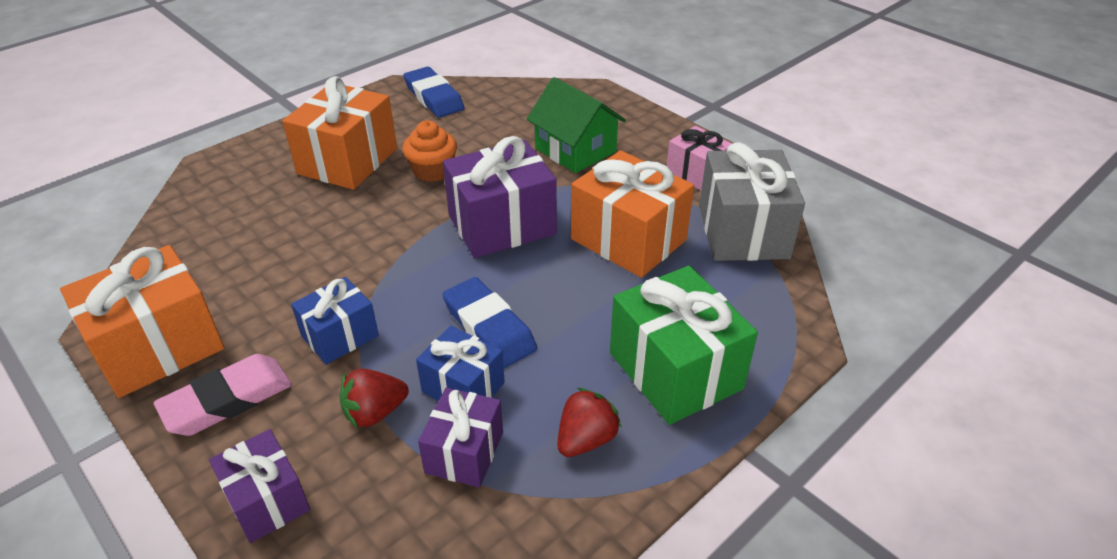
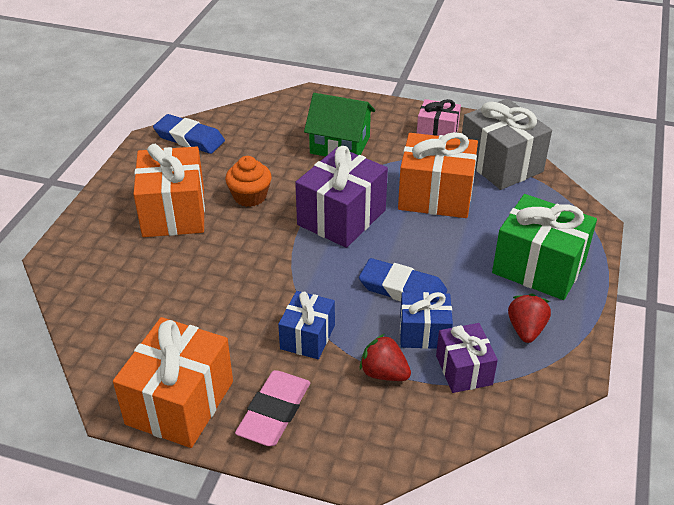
camera: 30 degrees left, 0 degrees up
purple gift [209,429,310,543] -> none
red strawberry [340,369,409,429] -> red strawberry turned 90 degrees clockwise [360,334,411,381]

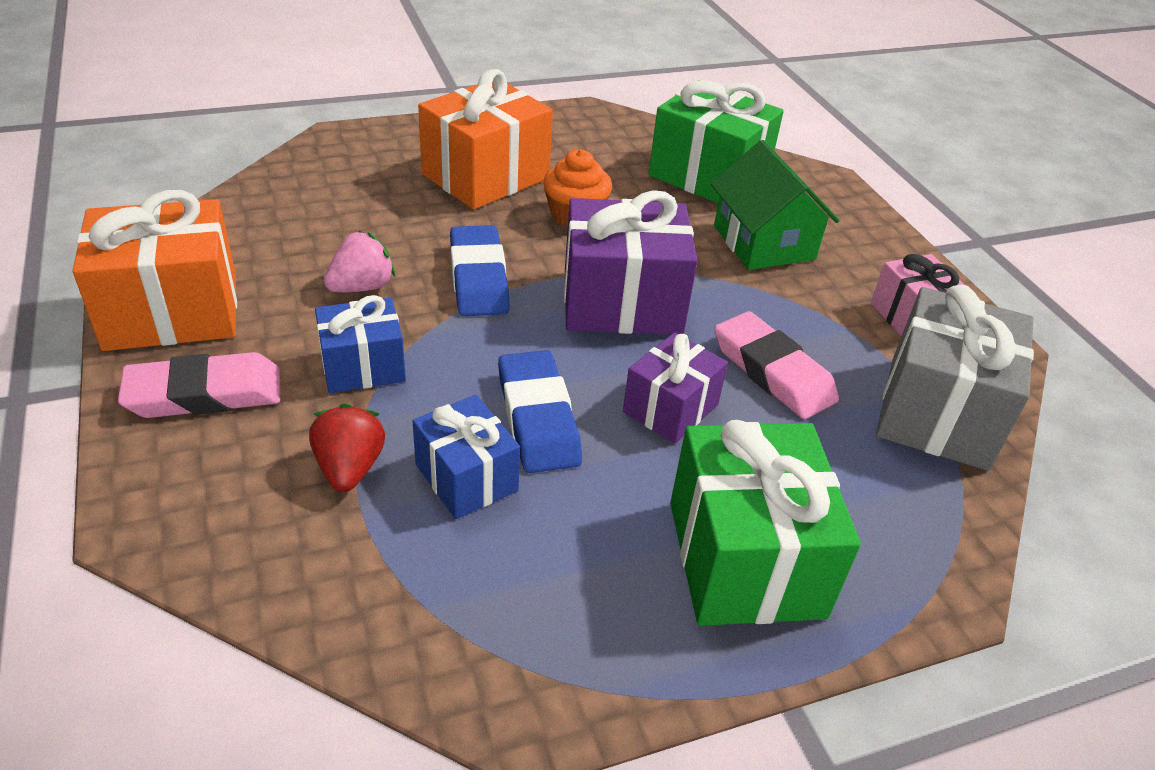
camera: 50 degrees right, 0 degrees up
blue eraser [153,114,225,154] -> blue eraser moved to [450,225,510,316]
orange gift [398,132,478,218] -> pink eraser [715,311,839,419]
purple gift [436,323,498,393] -> purple gift moved to [623,332,728,444]
red strawberry [508,293,551,343] -> none
none -> pink strawberry [324,231,395,292]
none -> green gift [649,80,784,203]

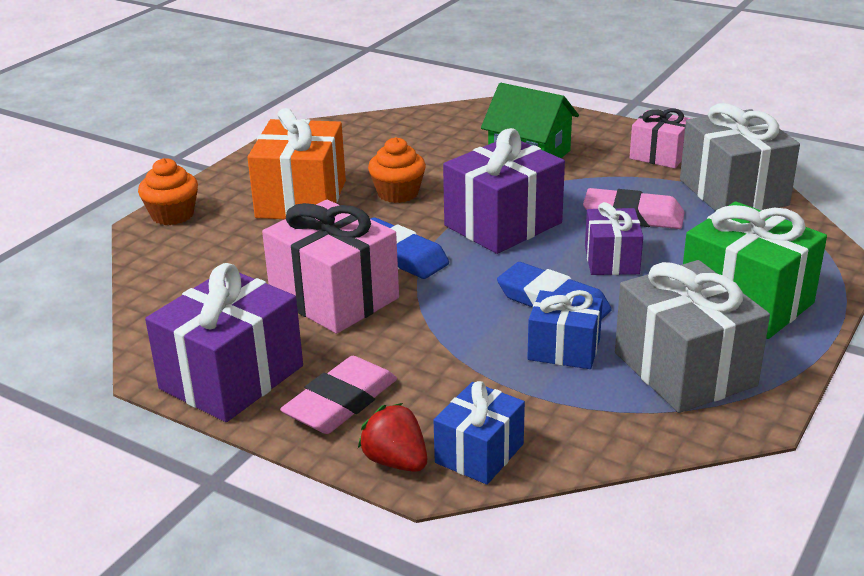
camera: 35 degrees left, 10 degrees down
orange gift [73,190,237,351] -> purple gift [145,263,303,422]
red strawberry [309,403,385,492] -> red strawberry moved to [358,403,427,472]
blue gift [315,295,406,393] -> blue gift moved to [434,381,525,485]
pink strawberry [324,231,395,292] -> pink gift [262,200,399,334]
green gift [649,80,784,203] -> none
none -> orange cupcake [138,158,198,225]
none -> grey gift [615,260,770,413]

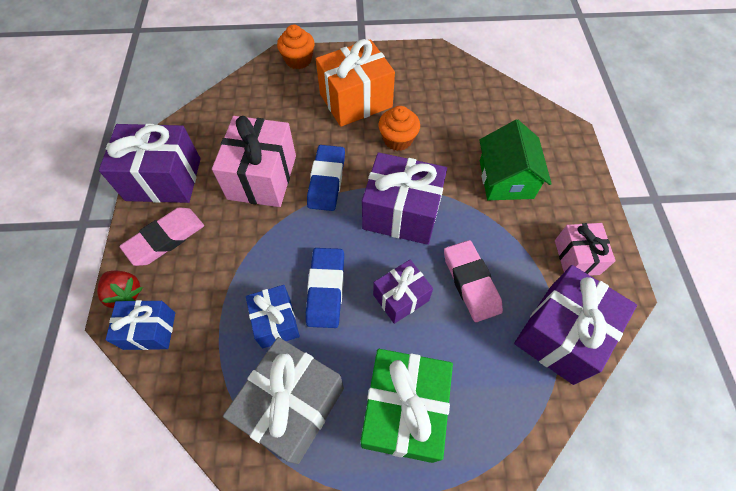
camera: 55 degrees right, 30 degrees up
pink eraser [280,356,397,434] -> pink eraser turned 45 degrees counterclockwise [119,208,204,266]
red strawberry [358,403,427,472] -> red strawberry turned 120 degrees clockwise [97,271,143,308]
grey gift [680,103,800,211] -> purple gift [514,265,637,385]

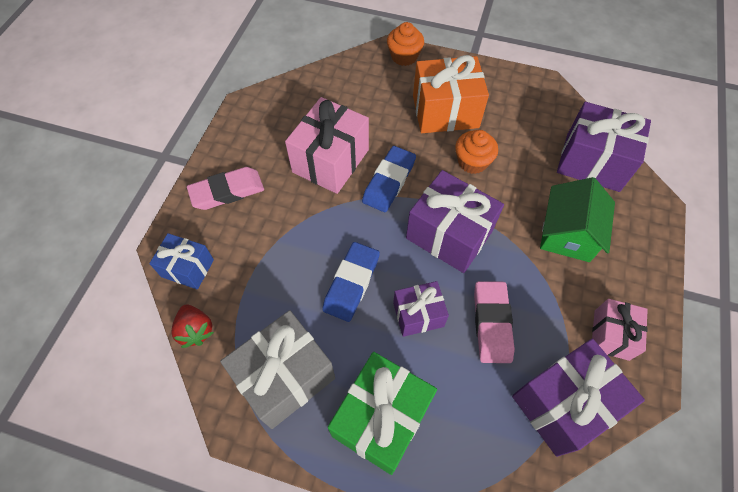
camera: 20 degrees right, 0 degrees up
red strawberry [97,271,143,308] -> red strawberry moved to [171,304,214,348]
purple gift [99,124,200,203] -> purple gift moved to [557,102,651,192]
blue gift [246,285,300,349] -> none

